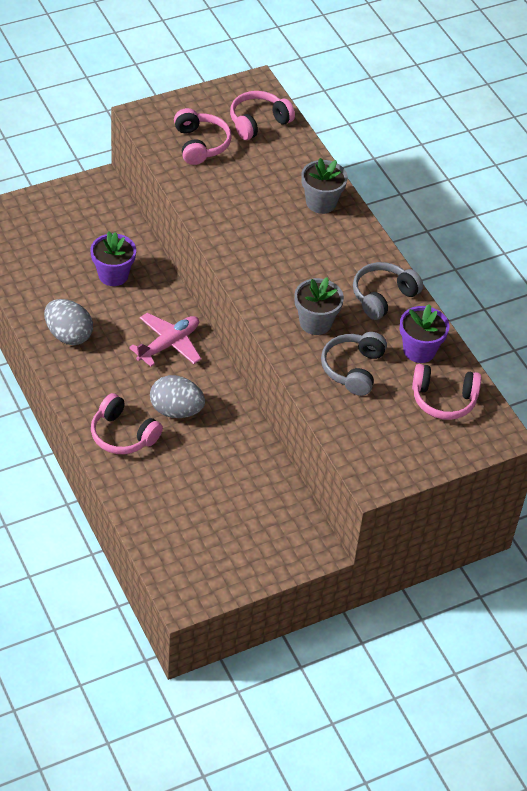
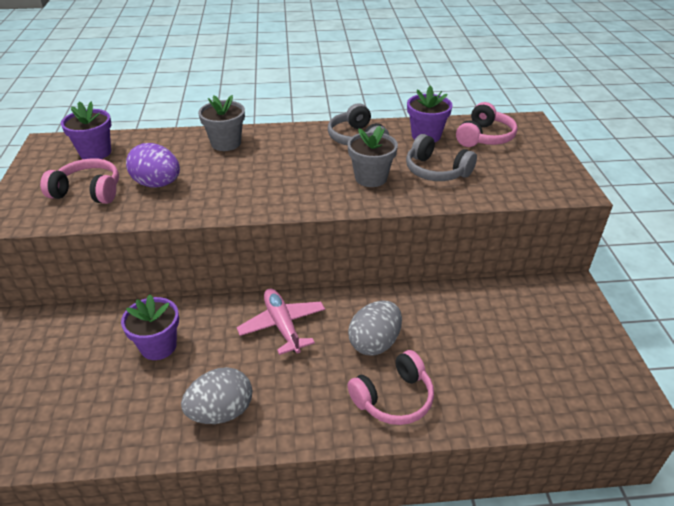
camera: 65 degrees left, 10 degrees down
pink headphones [230,91,295,140] -> purple flower pot [61,101,111,159]
none -> purple egg [126,143,180,187]

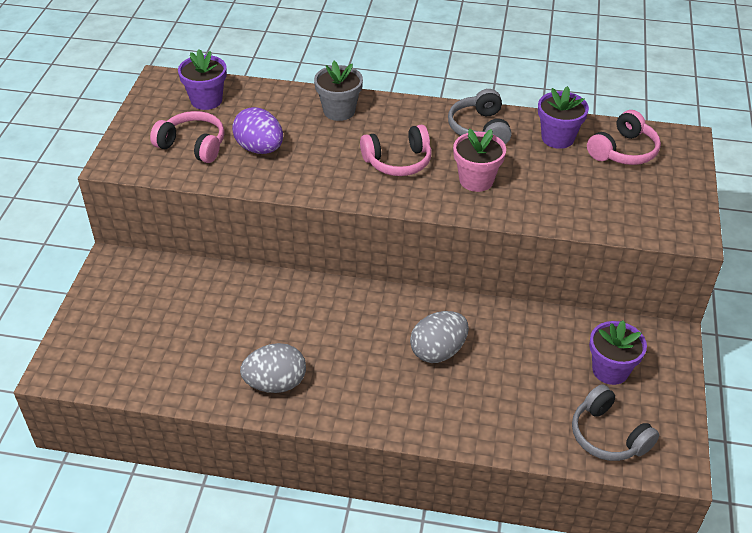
camera: 15 degrees right, 5 degrees up
purple flower pot [121,295,179,360] -> purple flower pot moved to [589,320,647,385]
pink plane [237,288,325,355] -> none
grey flower pot [348,126,398,187] -> pink flower pot [453,128,506,192]
pink headphones [348,350,434,425] -> pink headphones moved to [360,125,432,176]
grey headphones [406,134,477,181] -> grey headphones moved to [572,384,659,461]

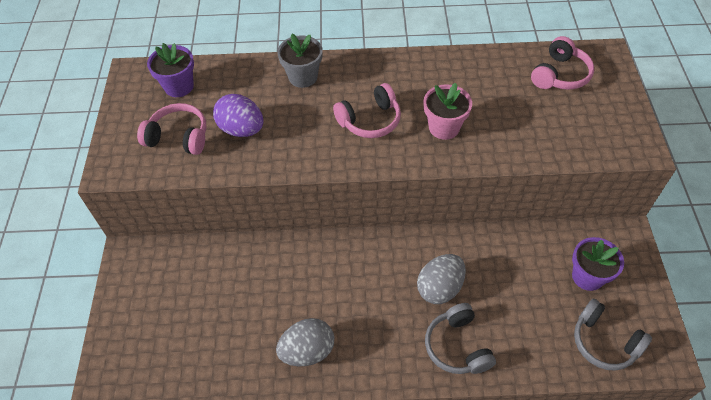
camera: 10 degrees left, 10 degrees up
grey headphones [448,89,512,144] -> grey headphones moved to [425,303,496,374]
purple flower pot [538,86,589,149] -> none

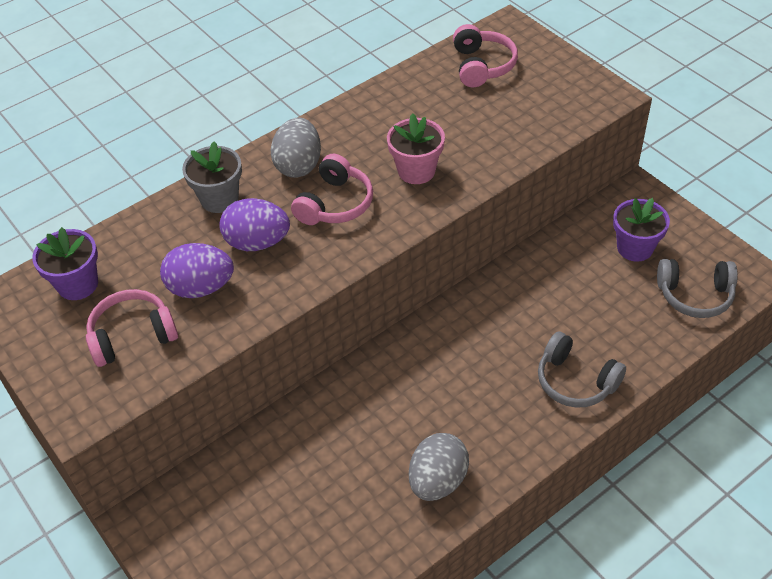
camera: 35 degrees left, 5 degrees down
grey egg [417,254,466,304] -> grey egg moved to [270,117,321,178]
none -> purple egg [219,198,290,251]

